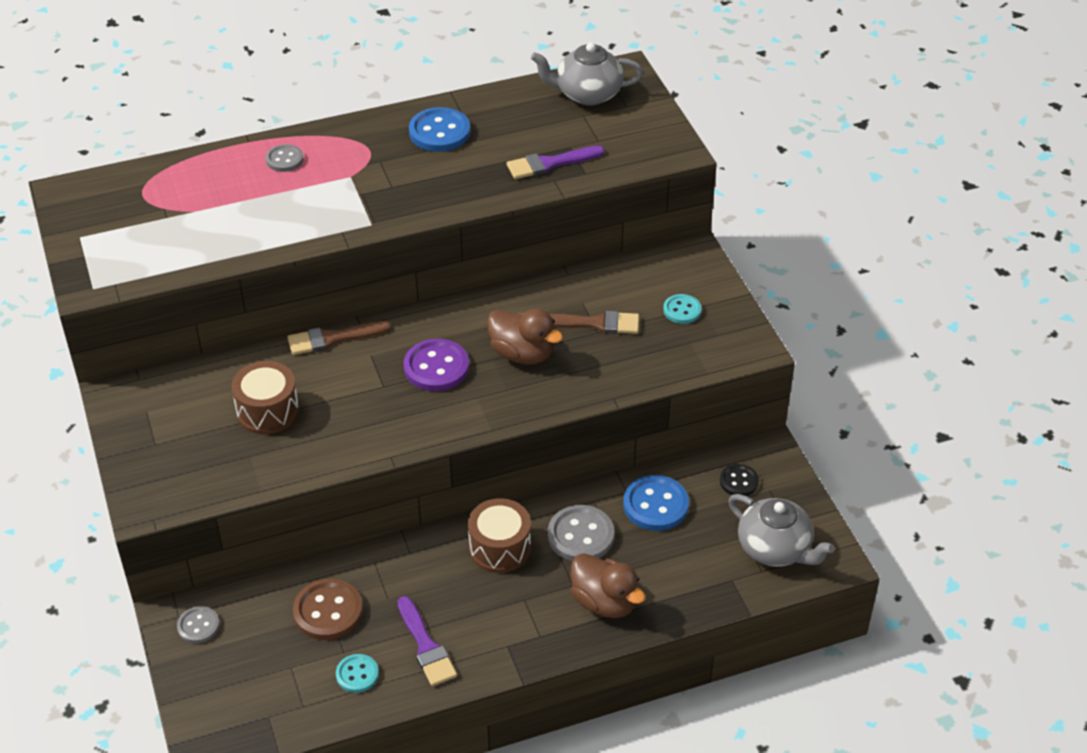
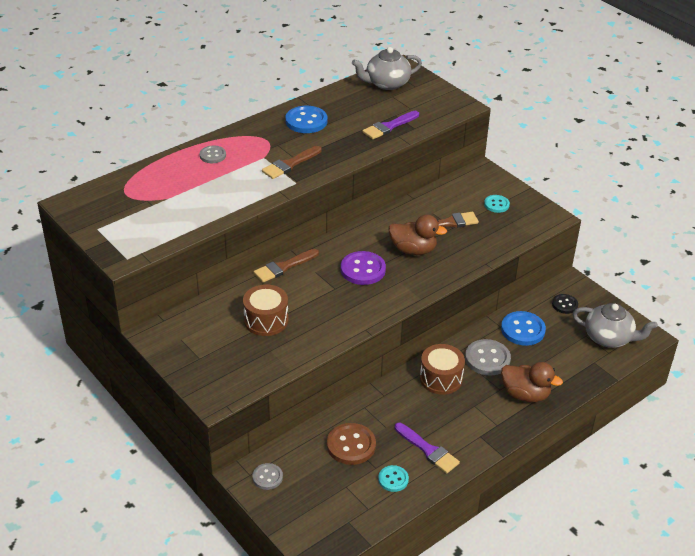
camera: 20 degrees left, 5 degrees down
none -> brown brush [262,146,321,179]

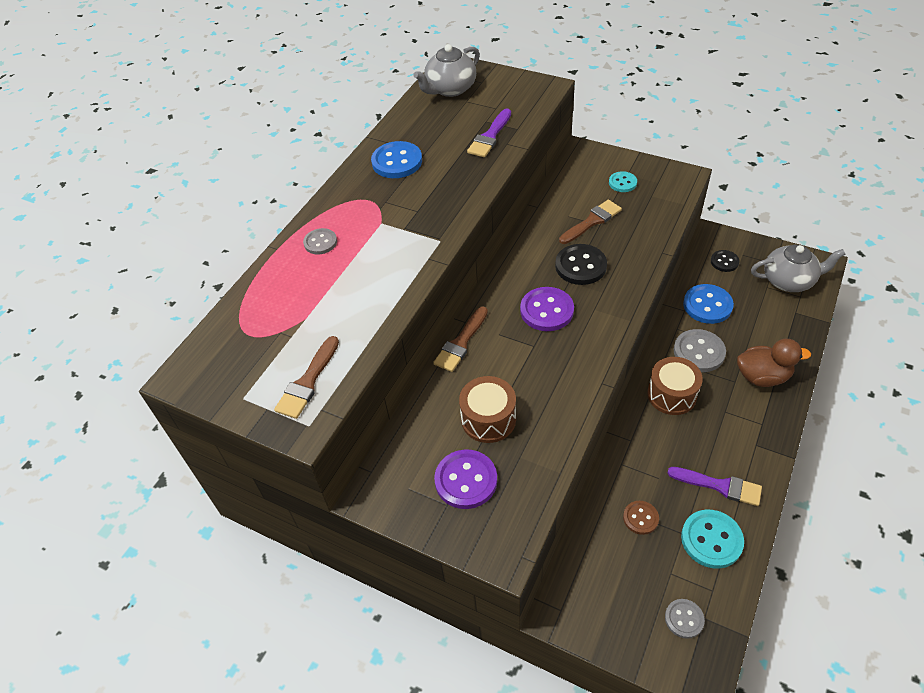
camera: 20 degrees left, 10 degrees up
grey button [252,463,283,490] -> grey button moved to [665,599,705,639]
brown brush [262,146,321,179] -> brown brush moved to [274,336,339,419]
brown button [327,423,376,465] -> brown button [623,501,659,535], size x0.60
turquoise button [378,465,409,492] -> turquoise button [681,510,744,569], size x1.67
brown duck [389,214,447,255] -> black button [555,244,607,285]
none -> purple button [434,450,497,509]

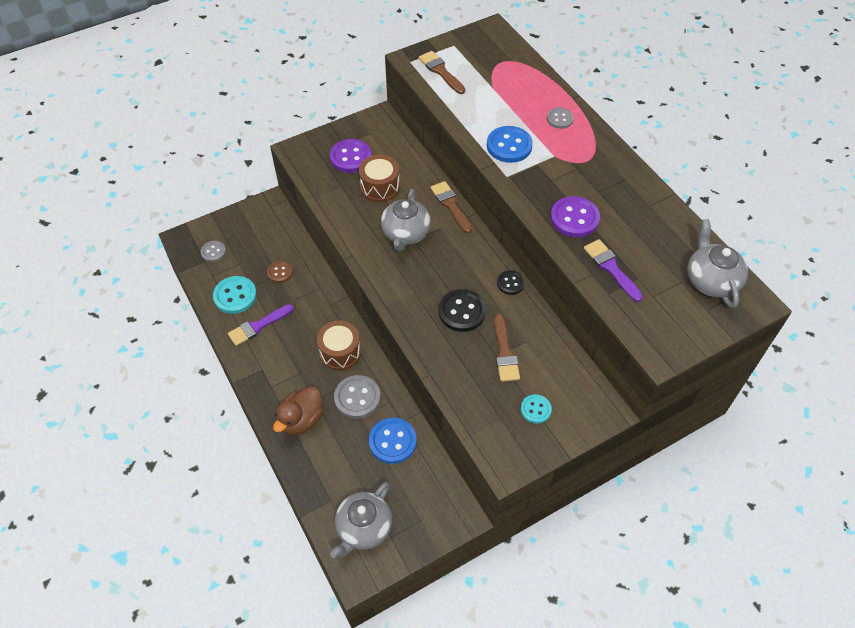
camera: 120 degrees right, 5 degrees up
blue button [371,141,422,178] -> blue button moved to [487,126,533,163]
purple button [520,287,574,331] -> purple button moved to [550,196,600,237]
black button [711,250,740,272] -> black button moved to [497,270,525,295]
none -> grey teapot [381,189,431,252]

